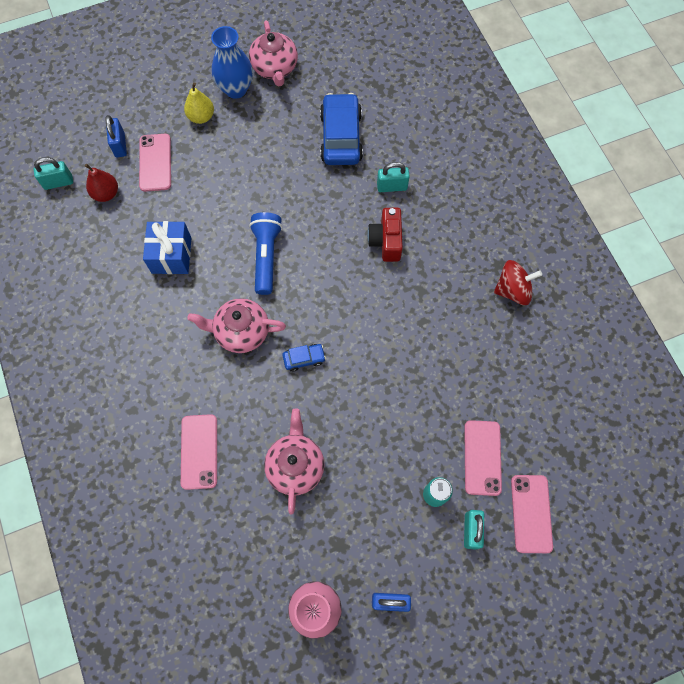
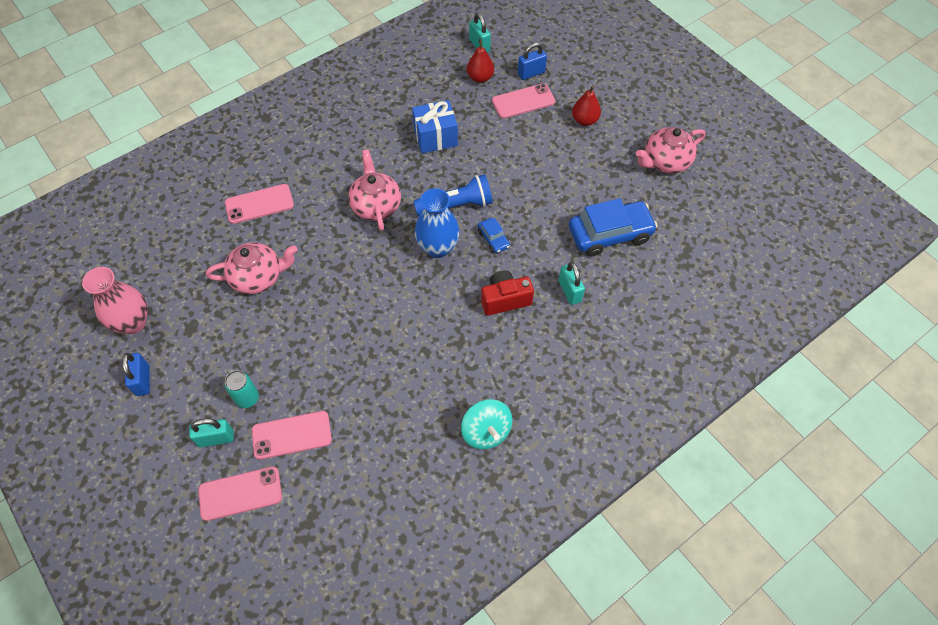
camera: 75 degrees right, 10 degrees down
yellow pear [184,82,214,124] -> red pear [572,86,601,126]
blue vase [211,26,253,99] -> blue vase moved to [415,188,460,258]
blue car [282,344,326,372] -> blue car moved to [478,218,510,253]
red spinning top [494,260,542,305] -> turquoise spinning top [461,399,512,449]

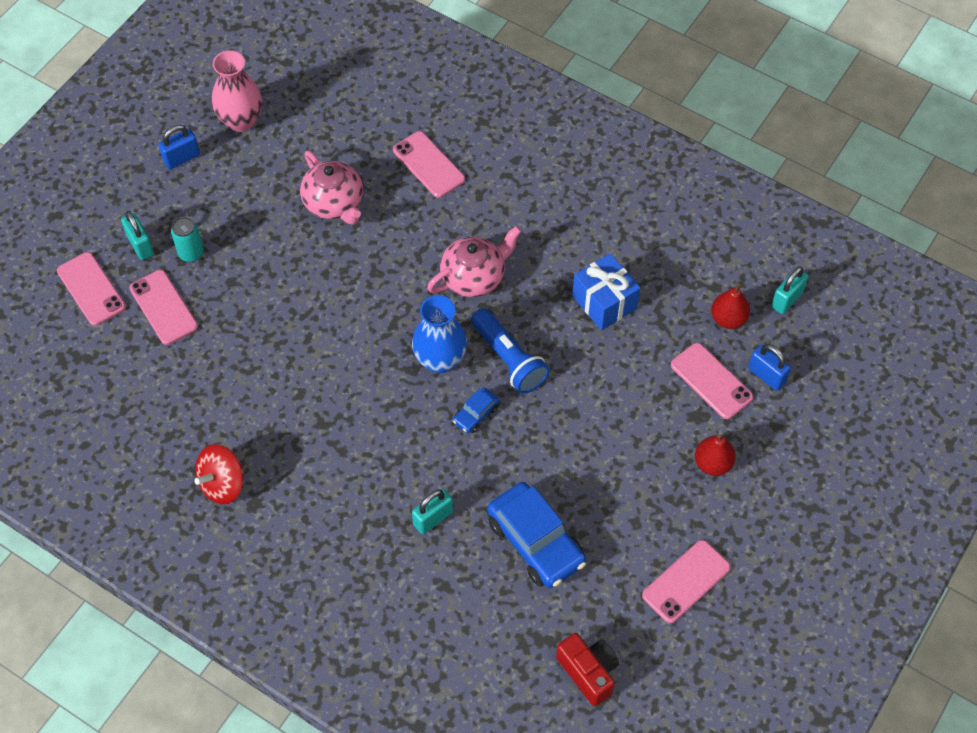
camera: 70 degrees right, 0 degrees up
turquoise spinning top [461,399,512,449] -> red spinning top [194,444,244,504]
red camera [481,270,534,316] -> red camera moved to [556,633,619,706]
pink teapot [636,127,706,173] -> pink phone [642,540,731,623]

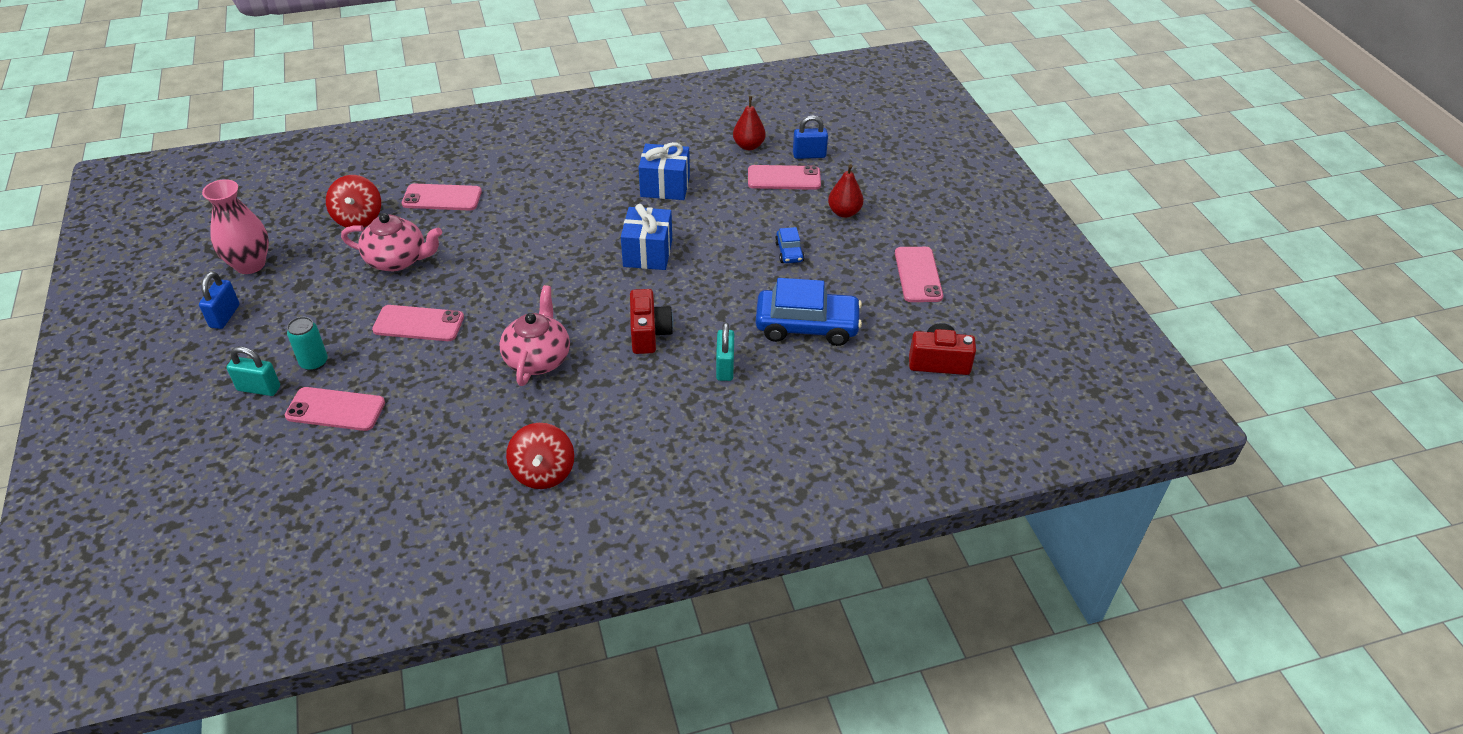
camera: 50 degrees left, 15 degrees down
pink phone [57,252,126,326] -> pink phone moved to [372,305,464,341]
blue vase [412,295,467,373] -> none
pink teapot [427,226,522,297] -> pink teapot moved to [499,285,570,386]
blue car [453,388,499,433] -> blue car moved to [775,227,805,263]
blue flashlight [471,308,550,394] -> blue gift [621,204,672,270]
turquoise padlock [771,266,809,314] -> none
none -> red spinning top [326,175,381,227]
none -> red camera [630,289,674,354]

